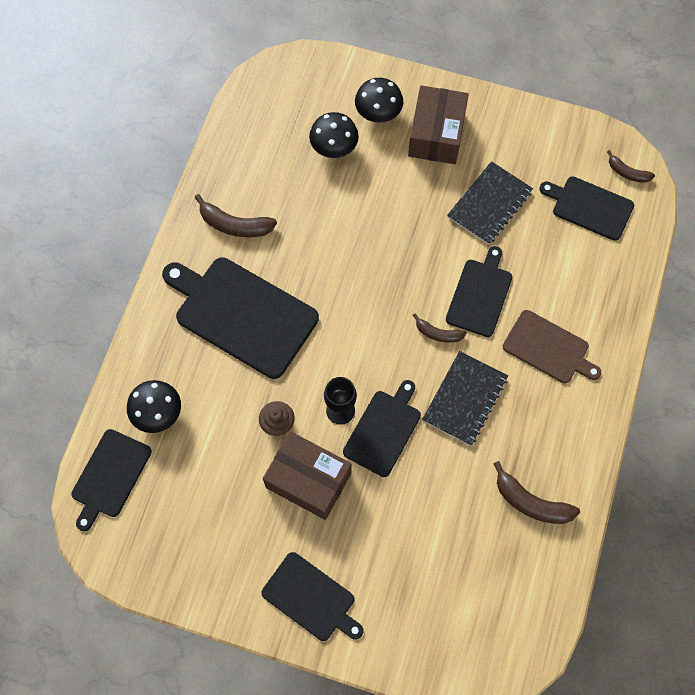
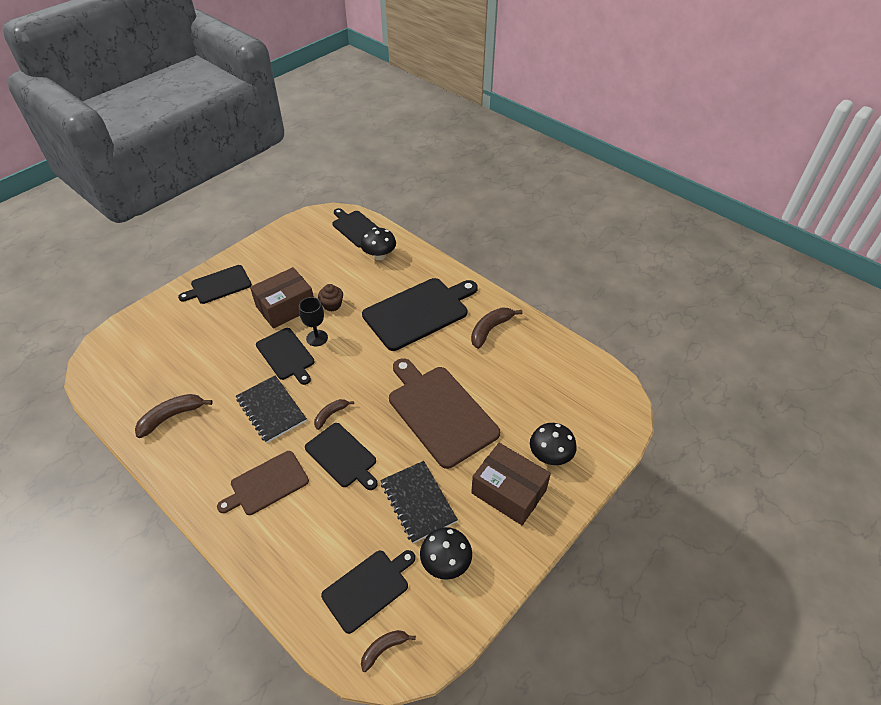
camera: 115 degrees right, 20 degrees down
black mushroom [309,112,359,158] -> black mushroom moved to [420,527,472,580]
none -> brown cutting board [389,358,500,469]

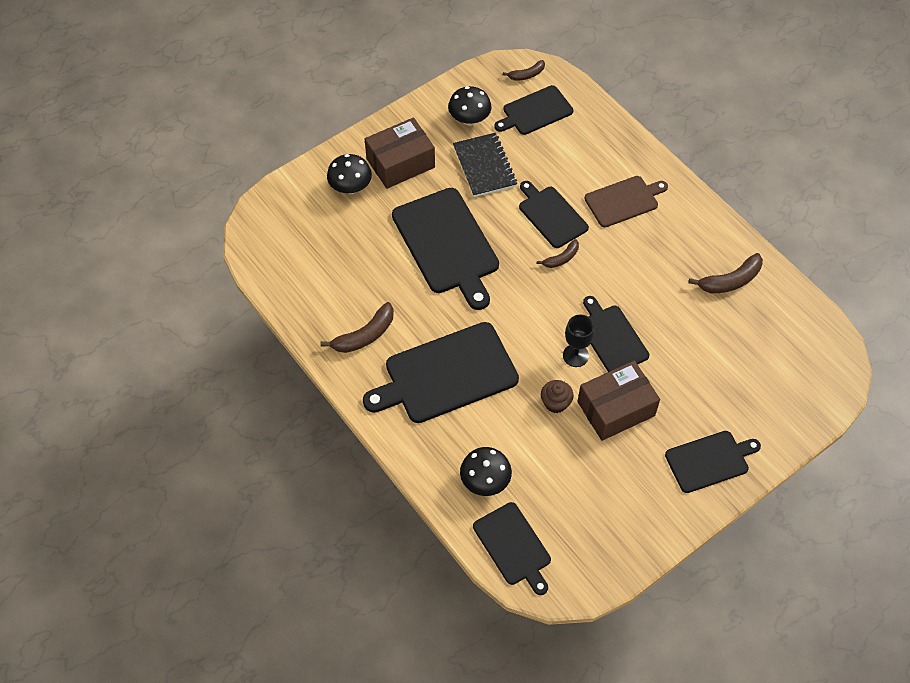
camera: 170 degrees left, 10 degrees up
black notebook [236,375,307,443] -> none
brown cutting board [389,358,500,469] -> black cutting board [392,188,499,310]
brown box [471,443,551,525] -> brown box turned 75 degrees counterclockwise [365,117,435,189]

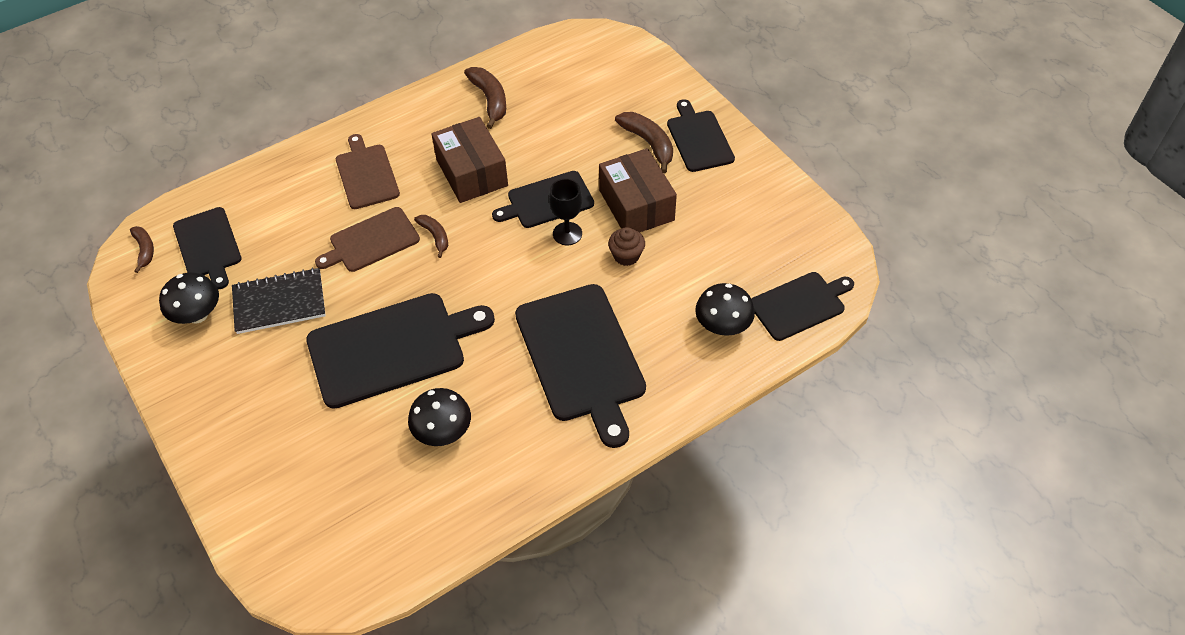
camera: 85 degrees left, 5 degrees down
brown banana [321,302,394,353] -> brown banana moved to [615,112,673,173]
black mushroom [327,154,372,194] -> black mushroom moved to [408,388,471,446]
brown box [365,117,435,189] -> brown box moved to [432,117,508,203]
black cutting board [519,181,589,248] -> brown cutting board [315,207,420,272]

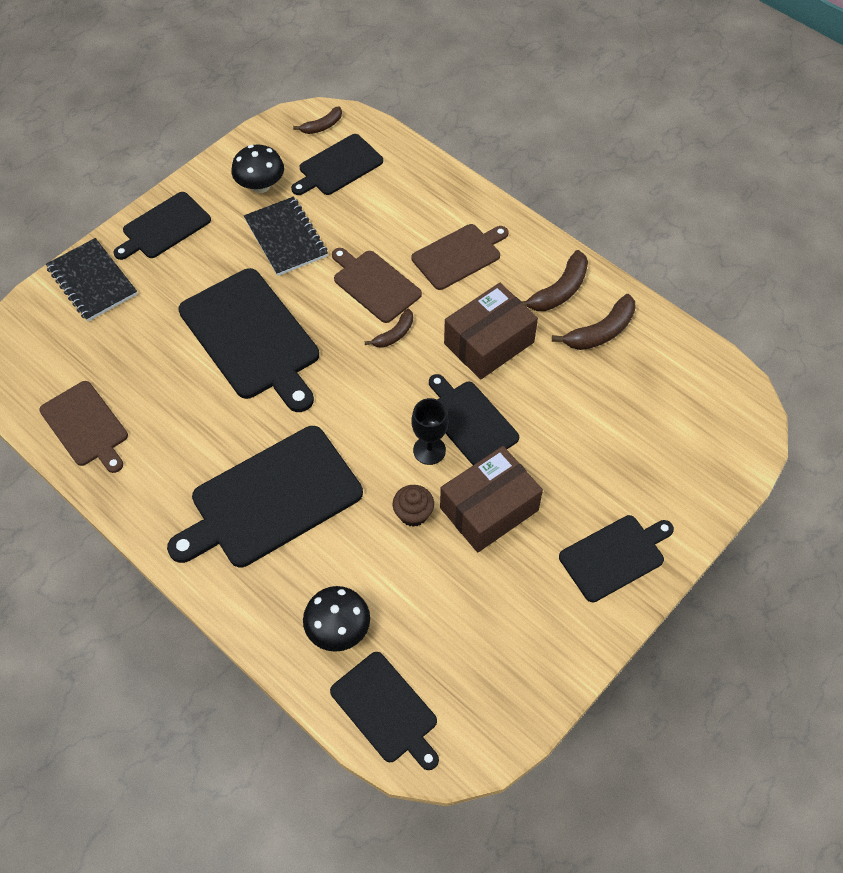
camera: 75 degrees right, 5 degrees up
black mushroom [408,388,471,446] -> none
brown banana [615,112,673,173] -> brown banana moved to [521,250,588,311]
none -> brown cutting board [39,381,128,473]
none -> black notebook [46,238,137,321]
none -> black cutting board [114,192,211,260]

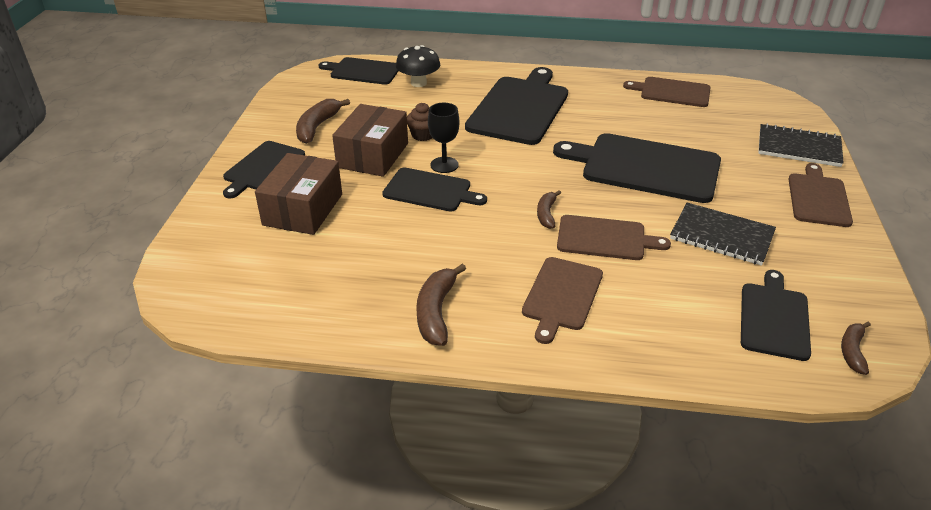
camera: 145 degrees right, 20 degrees down
black cutting board [114,192,211,260] -> brown cutting board [789,163,853,227]
black mushroom [231,144,284,193] -> none
brown box [444,283,538,380] -> brown box moved to [255,153,342,235]
brown banana [552,294,636,350] -> brown banana moved to [296,99,350,144]

